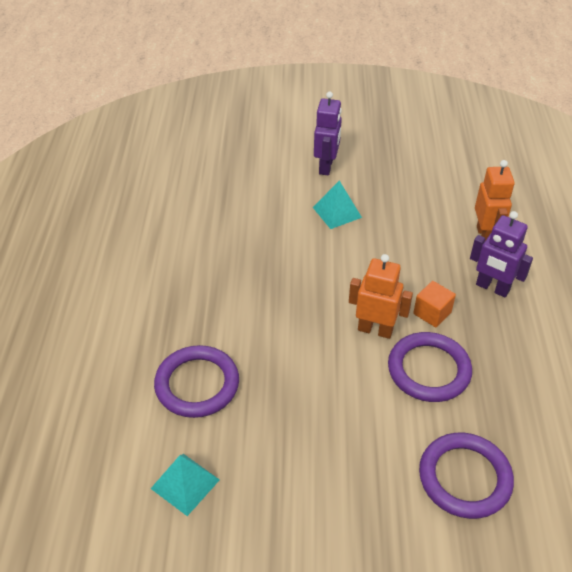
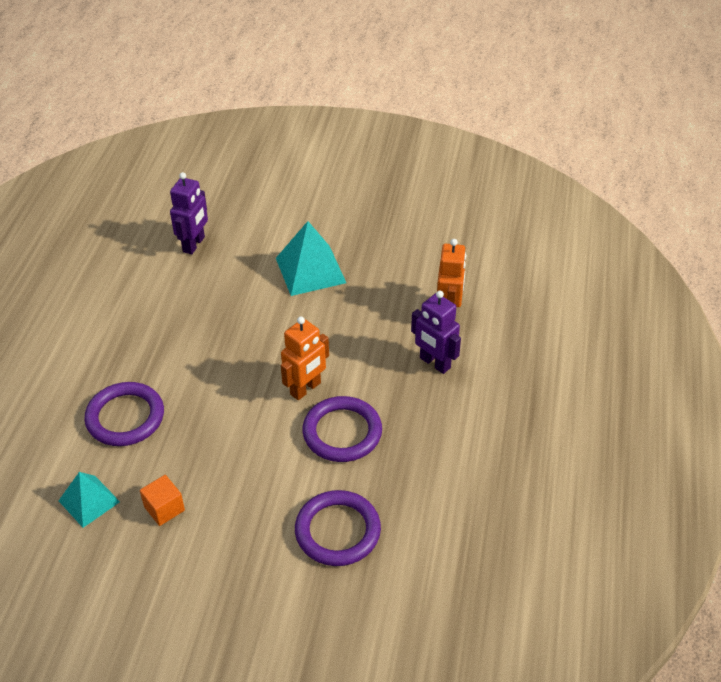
camera: 10 degrees right, 0 degrees up
turquoise pyramid [313,181,362,229] -> turquoise pyramid [276,221,346,296], size x1.57
purple robot [314,92,342,175] -> purple robot moved to [170,172,208,254]
orange robot [349,254,413,339] -> orange robot turned 105 degrees clockwise [281,317,329,400]
orange cube [413,281,456,327] -> orange cube moved to [140,475,185,526]

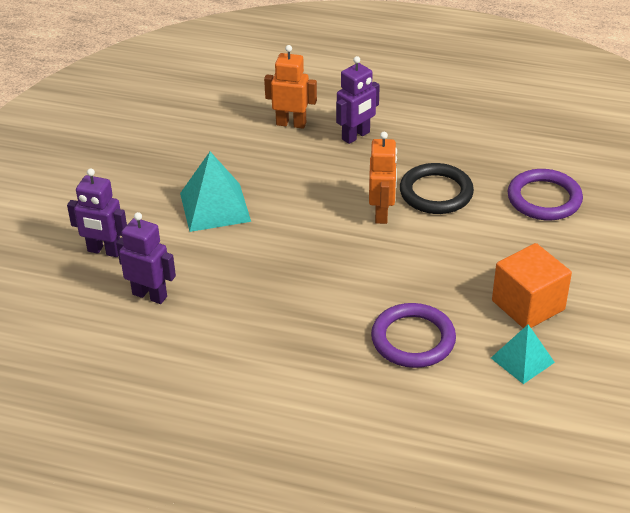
camera: 85 degrees left, 5 degrees down
orange cube [140,475,185,526] -> orange cube [492,243,572,328], size x1.80
orange robot [281,317,329,400] -> orange robot turned 45 degrees clockwise [369,132,397,224]
purple ring [302,396,382,462] -> black ring [400,163,474,214]
none -> purple robot [67,168,127,257]

